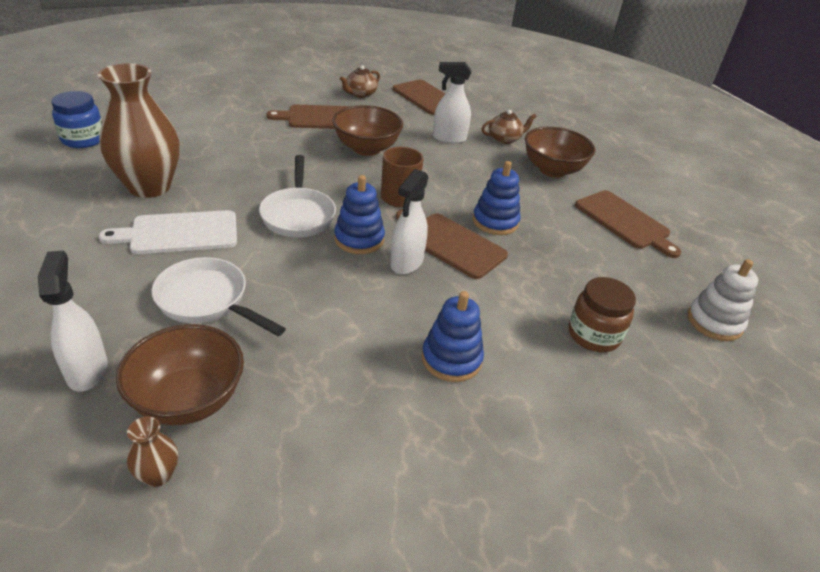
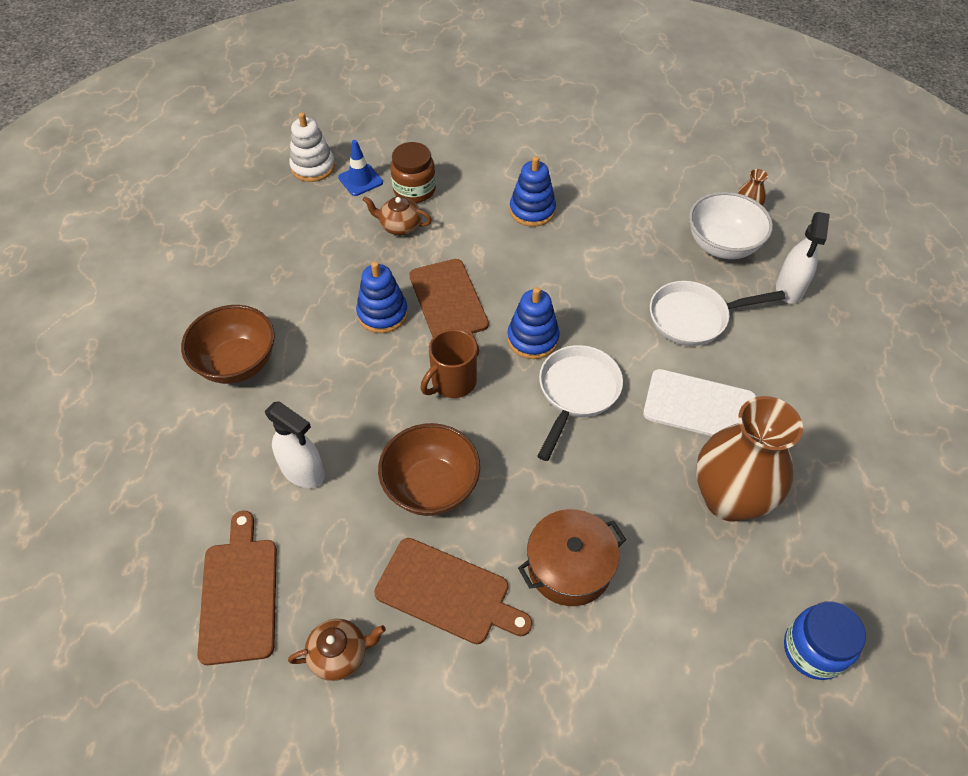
camera: 145 degrees left, 15 degrees up
brown bowl [116,324,244,425] -> white bowl [689,192,773,259]
white pan [151,257,286,336] -> white pan turned 105 degrees clockwise [650,281,786,346]
white spray bottle [390,169,428,275] -> none
brown teapot [481,110,537,144] -> brown teapot moved to [363,196,432,235]
brown cutting board [575,190,681,258] -> none
none -> blue traffic cone [338,140,383,196]
none -> brown pot [518,509,626,606]

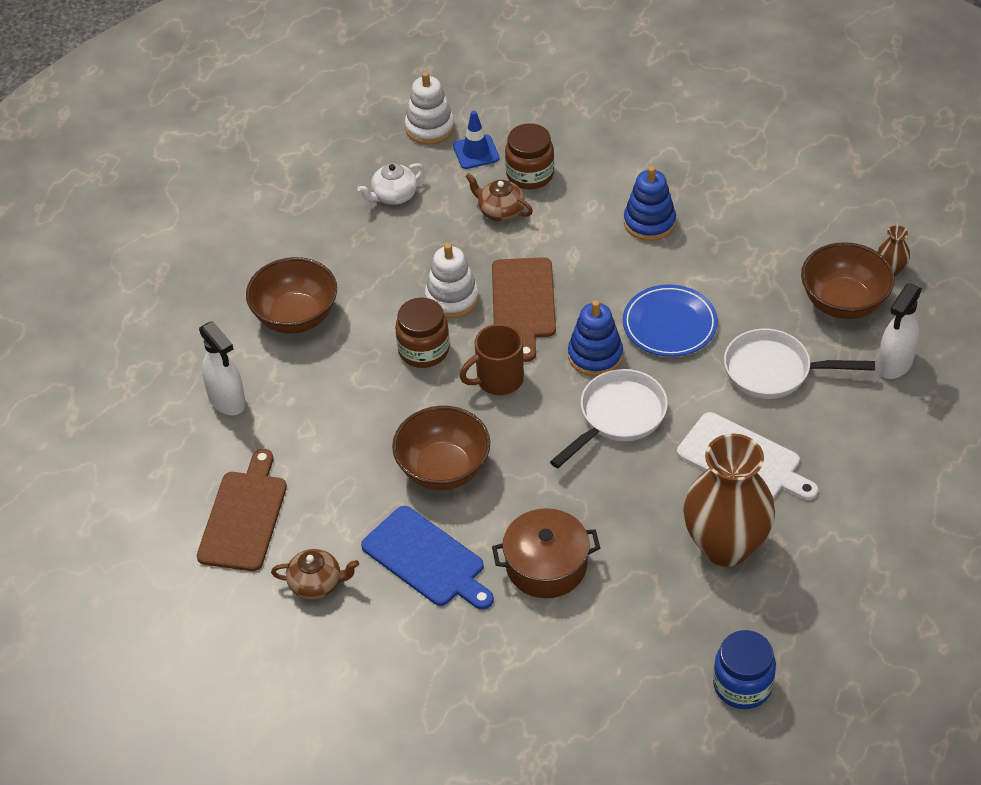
camera: 20 degrees right, 5 degrees down
white spray bottle [265,401,325,488] -> white spray bottle moved to [199,321,246,415]
blue stacking toy [356,261,408,333] -> white stacking toy [425,243,479,318]
brown cutting board [374,538,532,644] -> blue cutting board [361,506,494,610]
white bowl [689,192,773,259] -> brown bowl [801,242,895,319]
none -> white teapot [357,163,424,205]
none -> brown jar [395,297,450,368]
none -> blue plate [623,284,718,357]

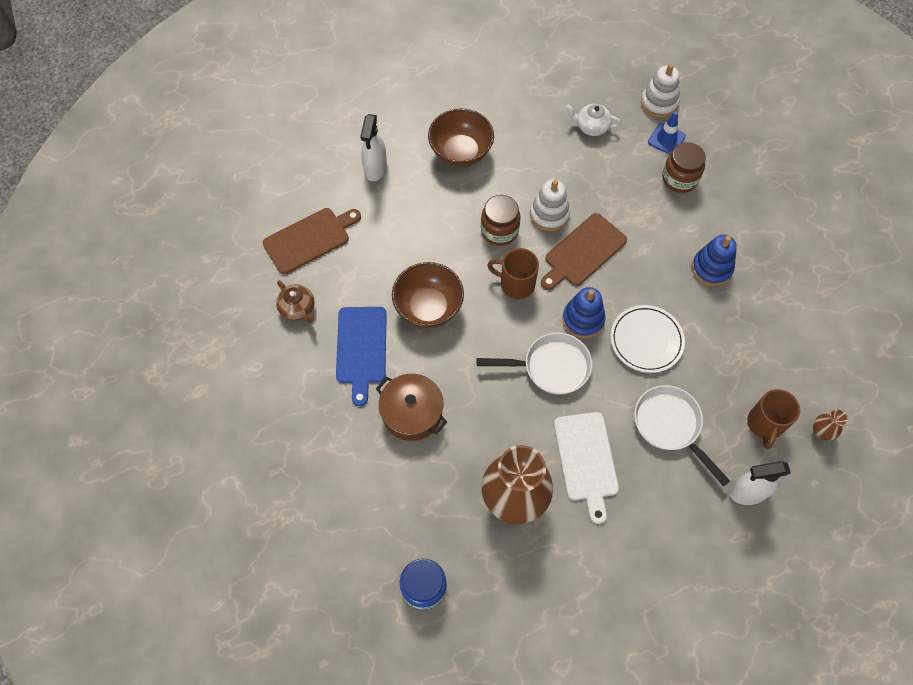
camera: 45 degrees right, 15 degrees up
brown teapot [465,173,533,222] -> none
blue plate [623,284,718,357] -> white plate [610,305,685,373]
brown bowl [801,242,895,319] -> brown mug [747,389,800,449]

